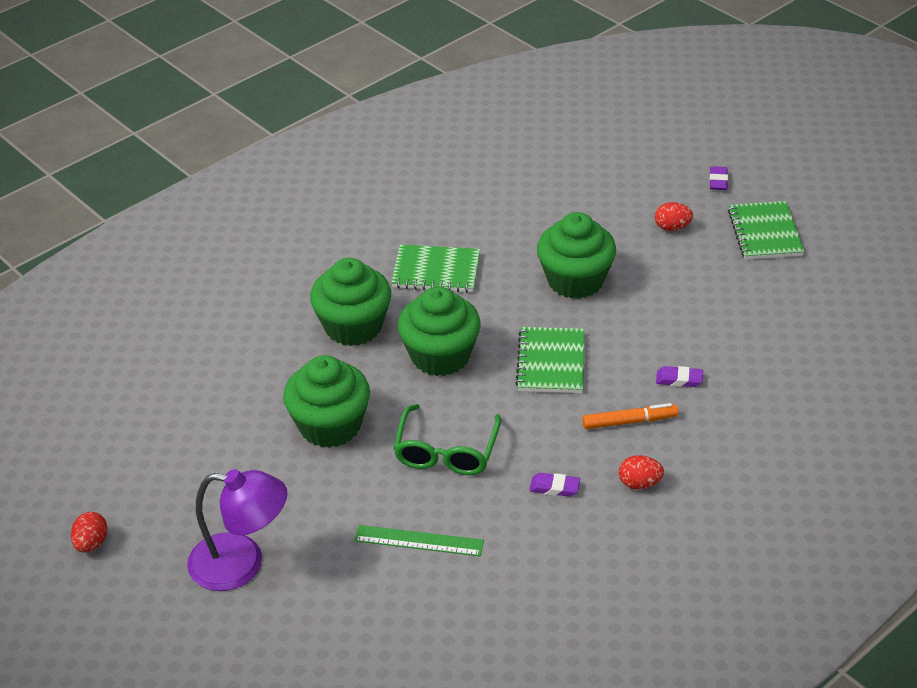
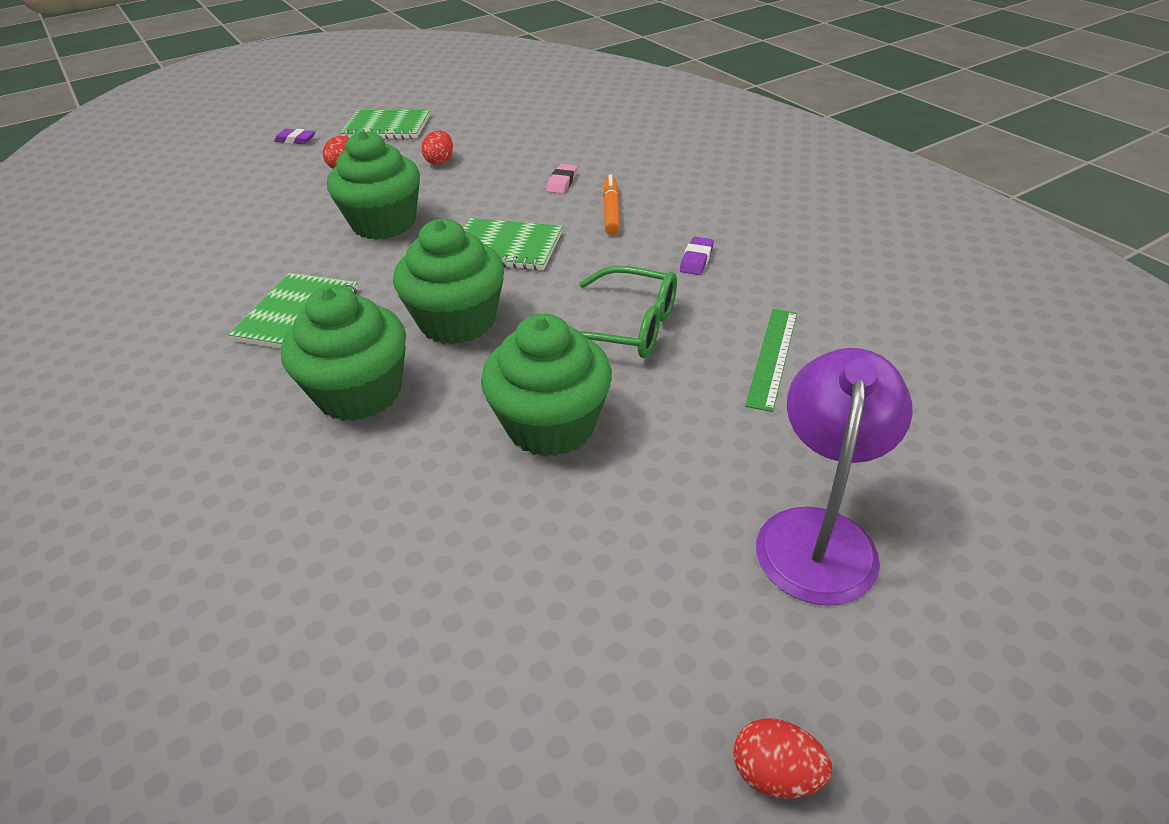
camera: 80 degrees left, 0 degrees up
red egg [619,455,664,489] -> red egg moved to [421,130,453,165]
purple eraser [656,366,703,387] -> pink eraser [546,164,577,194]

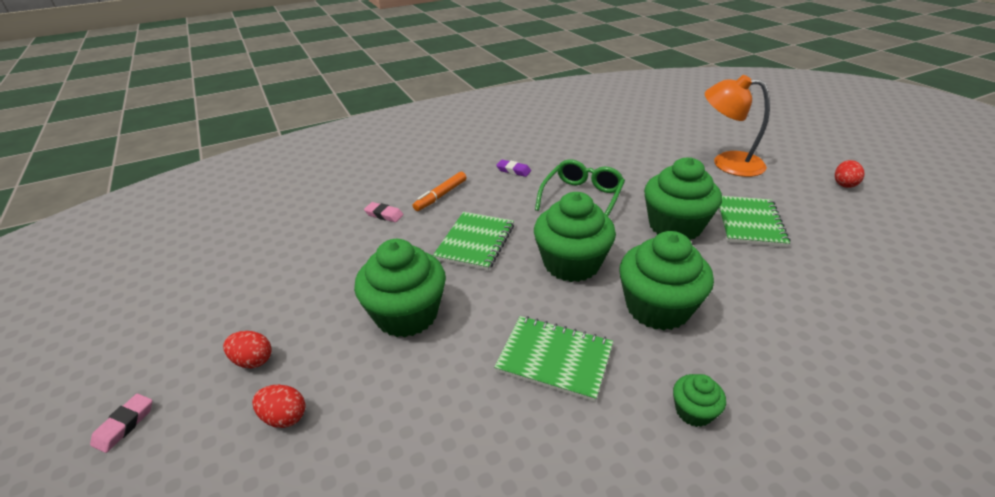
camera: 85 degrees left, 5 degrees down
purple eraser [274,129,315,144] -> pink eraser [90,394,152,453]
green notebook [340,110,430,139] -> green notebook moved to [718,196,790,247]
red egg [421,130,453,165] -> red egg moved to [252,385,305,428]
orange marker [603,174,620,235] -> orange marker turned 60 degrees counterclockwise [413,172,466,211]
green ruler [745,309,797,412] -> none
purple lamp [756,348,912,606] -> orange lamp [705,75,770,177]
none -> green cupcake [673,374,726,427]

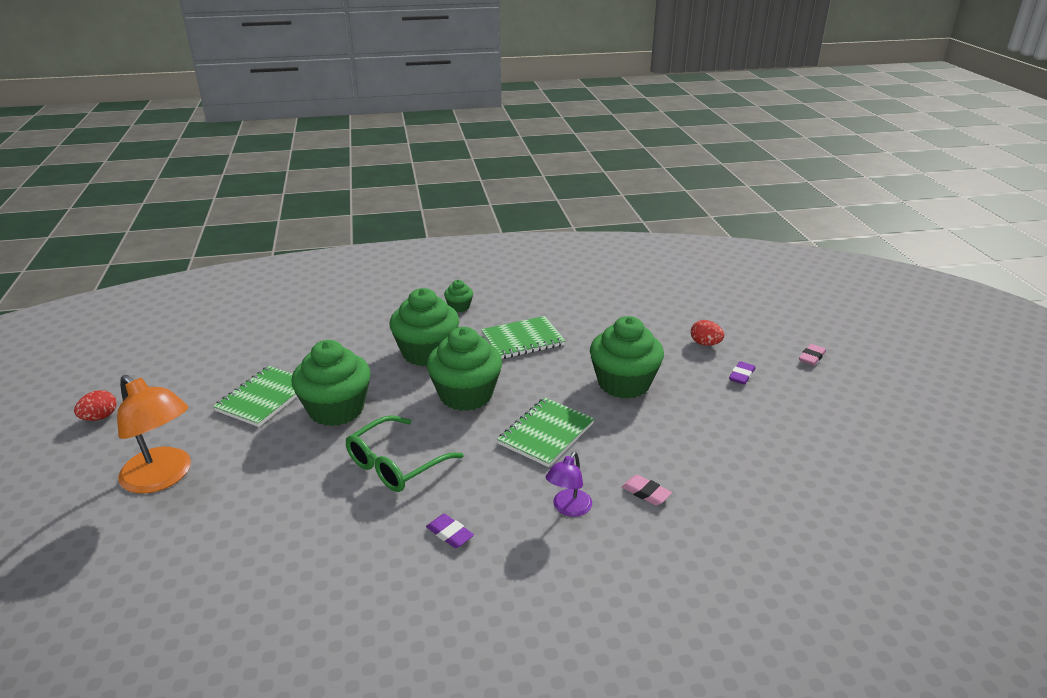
camera: 165 degrees left, 5 degrees down
red egg [223,331,272,368] -> purple eraser [729,361,756,385]
orange marker [413,172,466,211] -> purple lamp [546,452,592,517]
green notebook [494,316,613,402] -> green notebook turned 60 degrees counterclockwise [481,316,565,359]

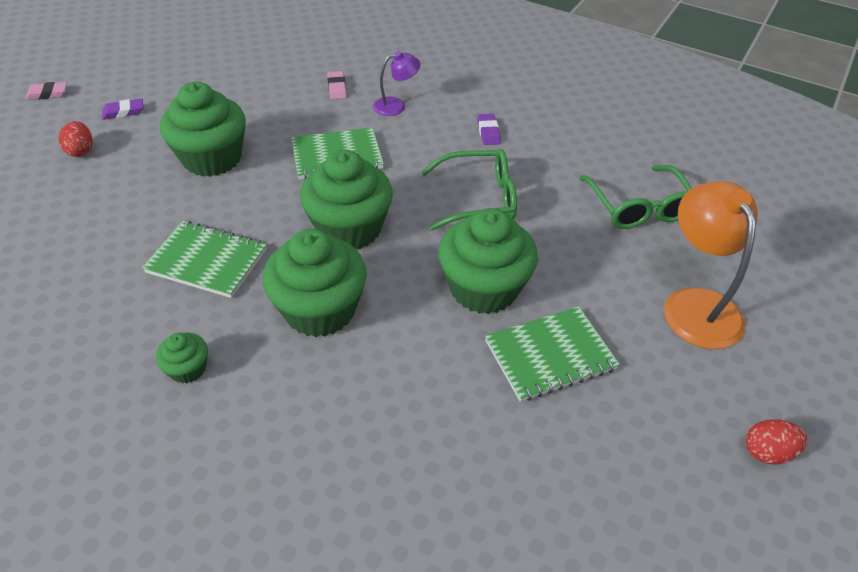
camera: 140 degrees left, 15 degrees up
none -> green glasses [579,165,692,229]

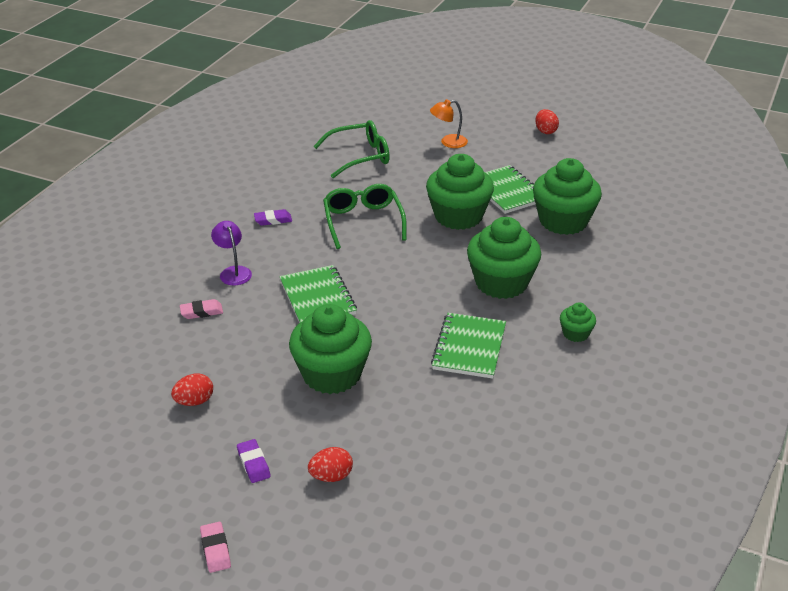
camera: 95 degrees left, 10 degrees down
green cupcake [300,150,393,249] -> green cupcake moved to [533,158,602,235]
orange lamp [664,181,758,349] -> orange lamp [430,99,468,148], size x0.55
none -> red egg [171,373,213,406]

